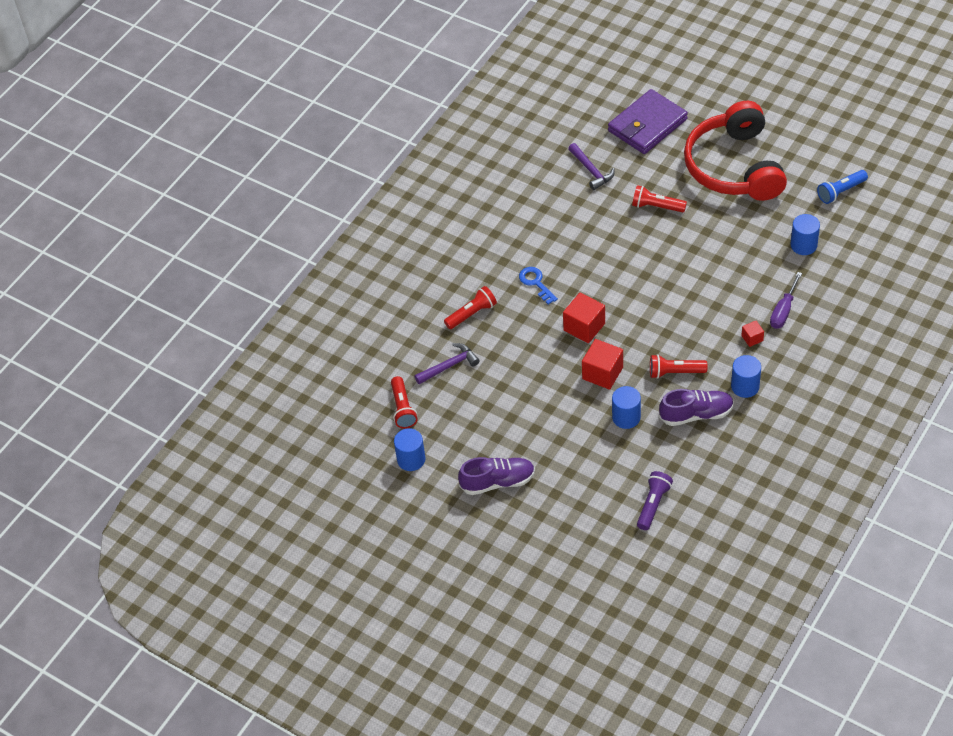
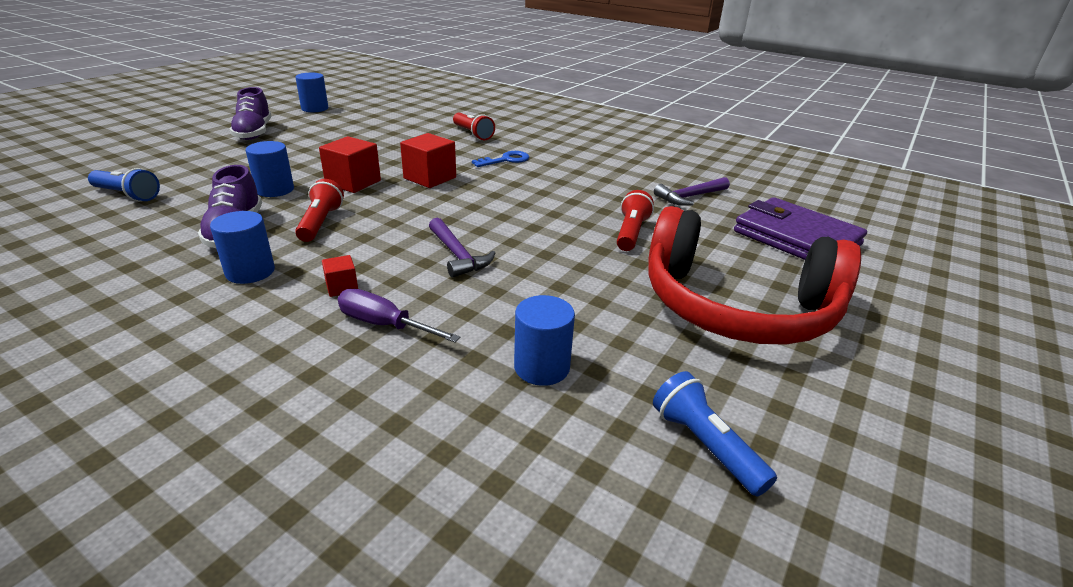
camera: 85 degrees right, 20 degrees down
red flashlight [391,376,418,428] -> none
purple hammer [414,343,480,384] -> purple hammer moved to [429,218,495,278]
purple flashlight [637,471,673,530] -> blue flashlight [88,168,160,202]
red headphones [684,101,787,201] -> red headphones turned 150 degrees counterclockwise [648,206,861,345]

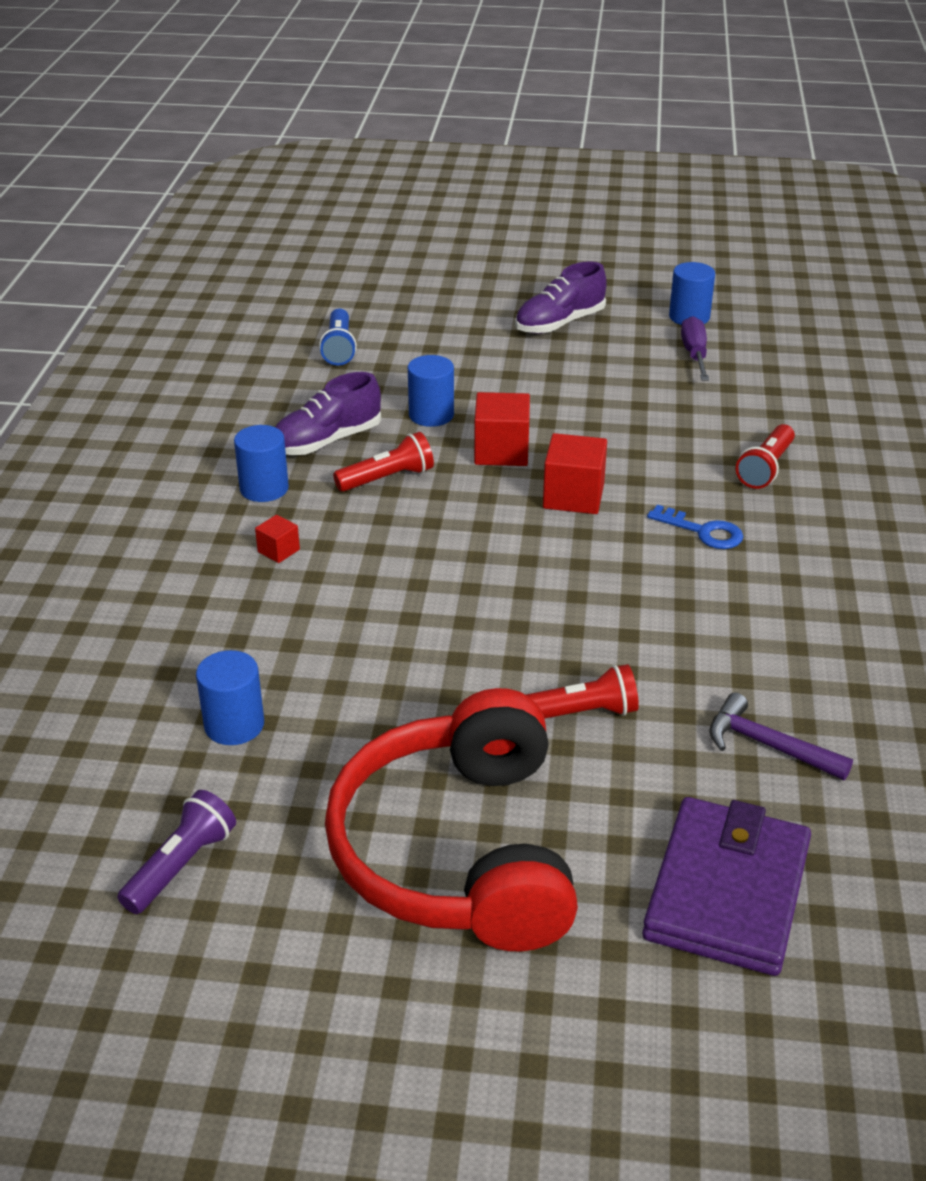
camera: 65 degrees right, 5 degrees up
purple screwdriver [338,289,461,343] -> purple screwdriver moved to [681,316,709,381]
purple hammer [429,218,495,278] -> none
blue flashlight [653,371,777,496] -> purple flashlight [117,790,236,914]

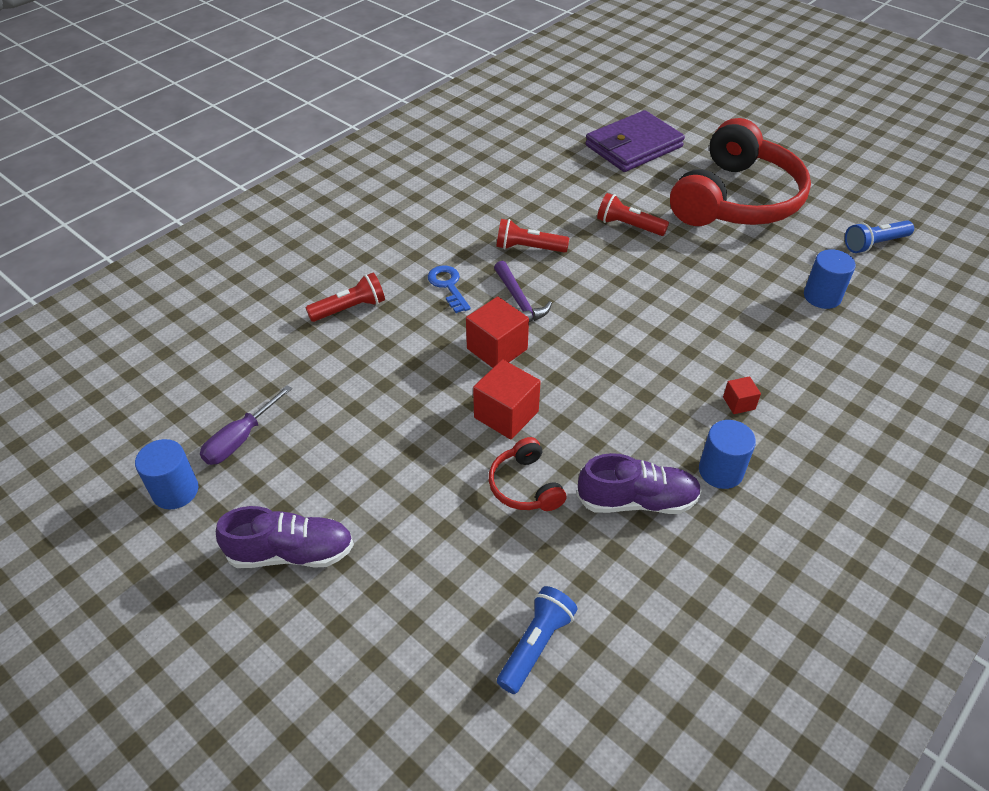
camera: 145 degrees left, 10 degrees up
purple flashlight [117,790,236,914] -> blue flashlight [845,220,914,253]
red flashlight [333,432,434,492] -> red flashlight moved to [497,219,569,253]
blue cylinder [408,355,454,427] -> red headphones [489,437,566,511]
purple hammer [709,693,853,780] -> purple hammer moved to [494,261,552,322]

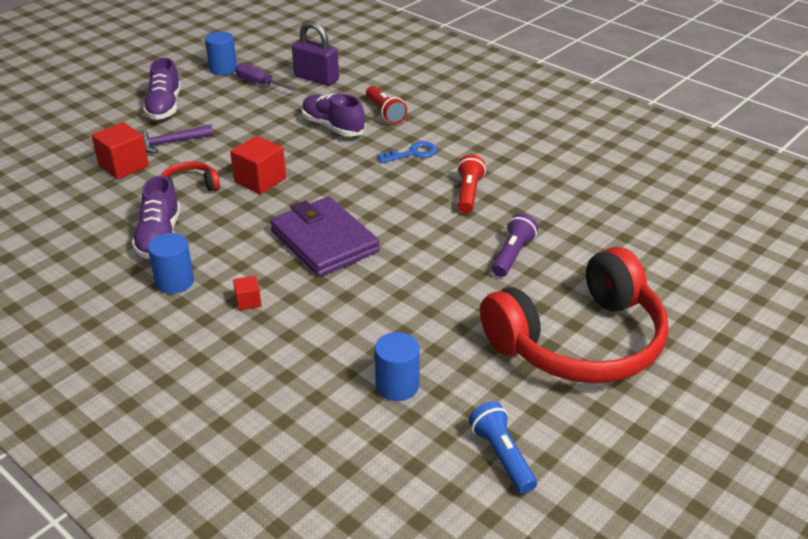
camera: 90 degrees right, 10 degrees down
red cube [466,296,529,368] -> red cube moved to [92,122,149,179]
purple hammer [494,261,552,322] -> purple hammer moved to [138,124,214,153]
blue flashlight [497,586,577,694] -> none
purple wallet [585,110,685,172] -> purple wallet moved to [270,197,380,277]
red flashlight [597,193,669,236] -> purple flashlight [491,213,538,277]
red headphones [670,118,811,226] -> red headphones turned 60 degrees counterclockwise [480,247,668,383]
none -> purple padlock [292,21,339,86]
none -> purple shoe [301,93,366,137]

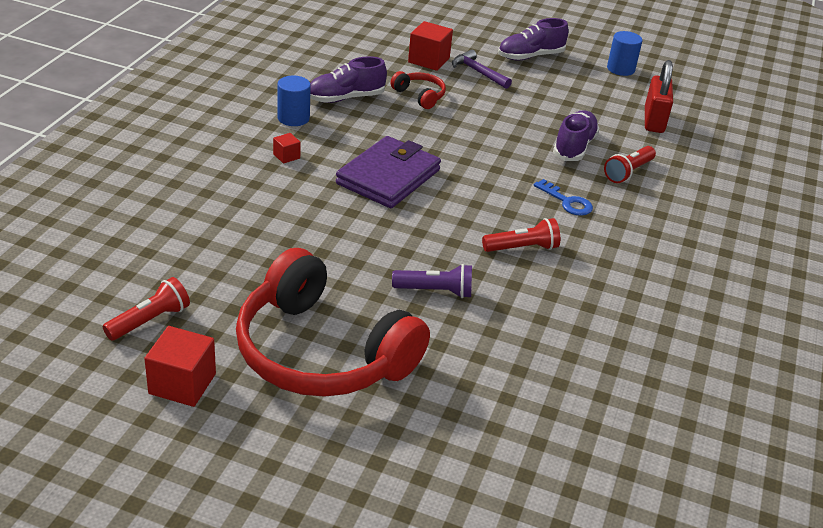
camera: 65 degrees right, 0 degrees up
red cube [230,136,286,195] -> red cube moved to [144,326,216,407]
purple screwdriver [235,63,298,91] -> none
purple padlock [292,21,339,86] -> red padlock [645,60,673,133]
blue cylinder [375,332,420,401] -> none
blue flashlight [469,401,537,494] -> red flashlight [103,277,190,341]

